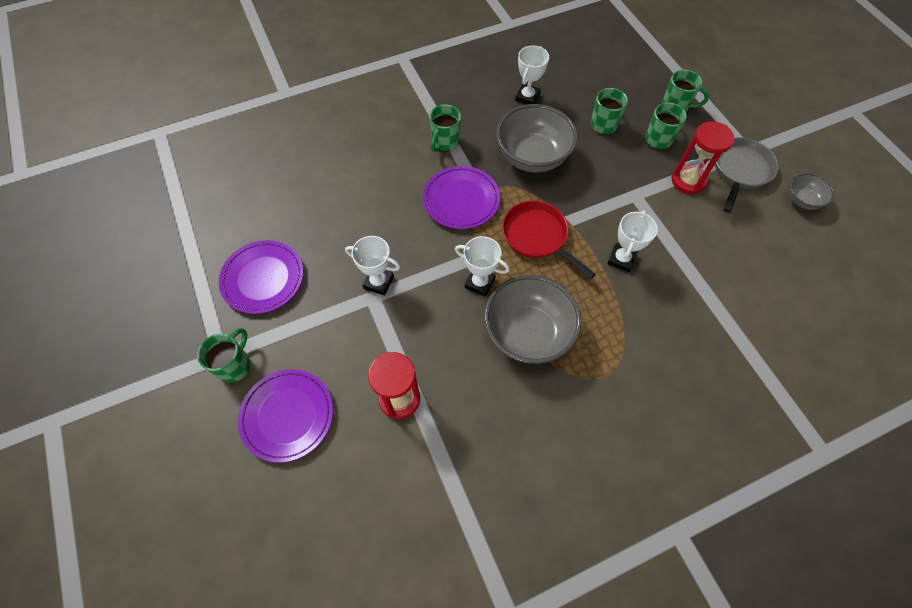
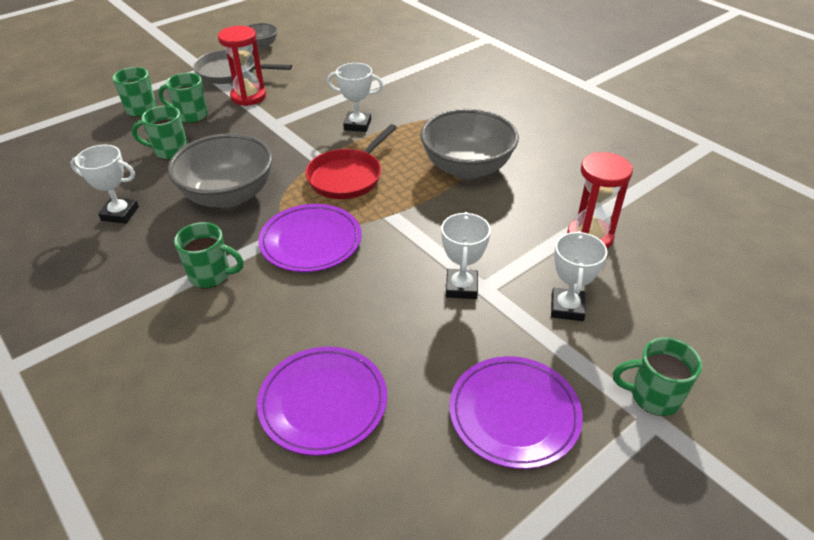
camera: 105 degrees left, 20 degrees down
purple plate [238,369,333,463] -> purple plate moved to [257,346,387,456]
white trophy [455,236,510,297] -> white trophy moved to [551,231,608,321]

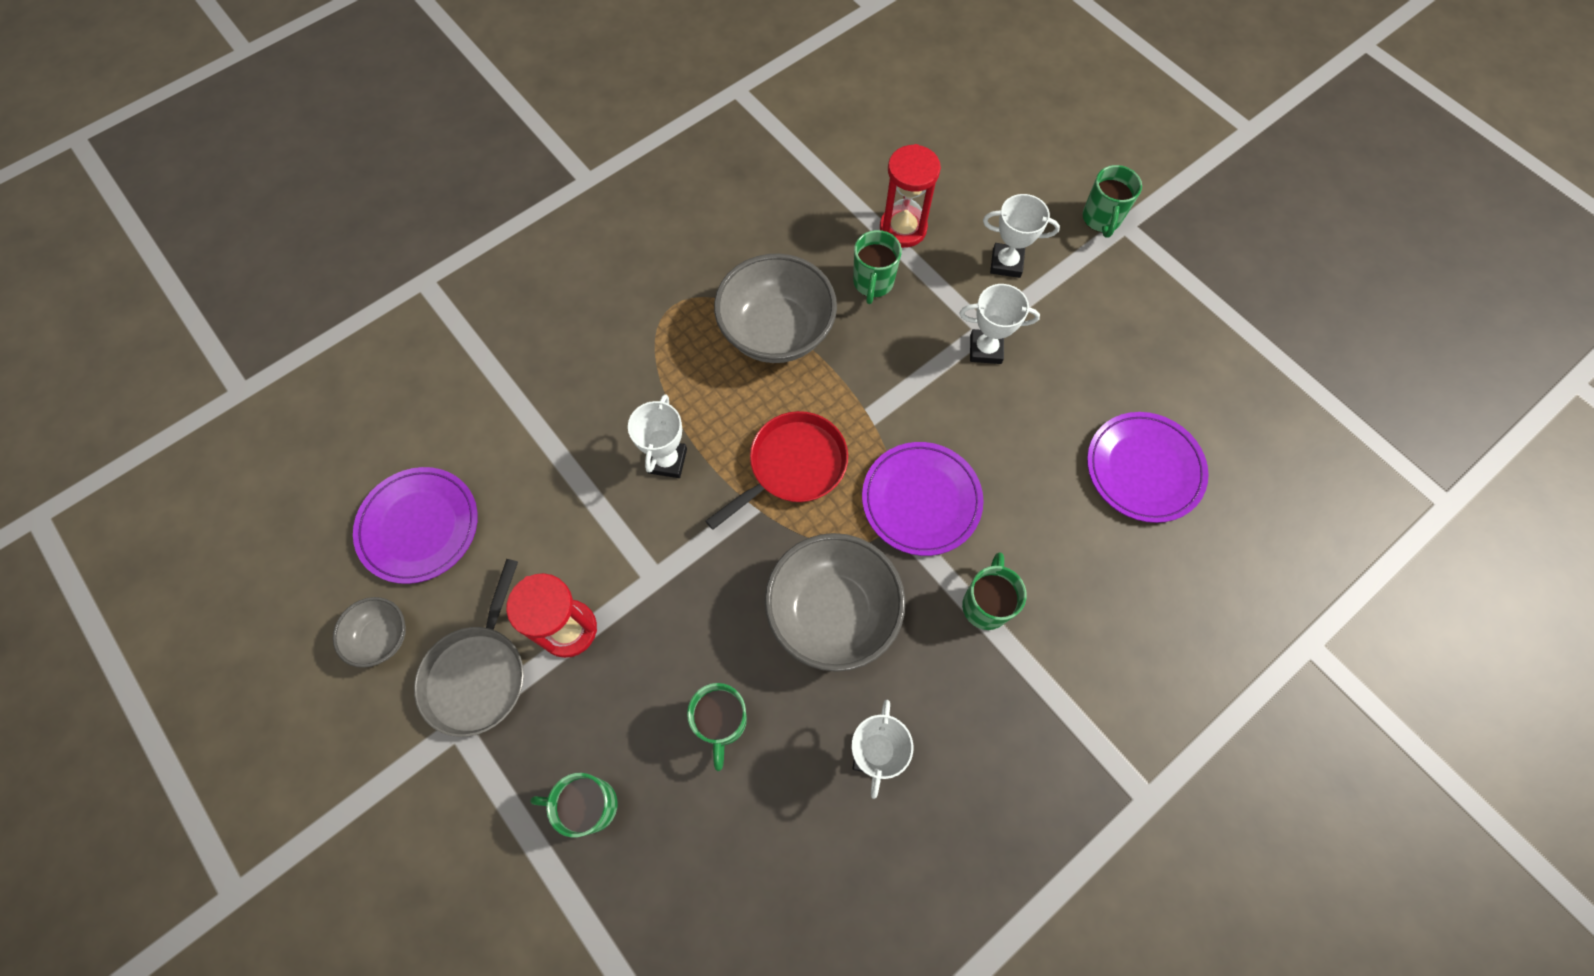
camera: 90 degrees left, 25 degrees up
green mug [158,73,208,123] -> green mug moved to [853,230,902,304]
red pan [305,124,397,199] -> red pan turned 75 degrees counterclockwise [706,411,848,530]
purple plate [450,356,583,469] -> purple plate moved to [353,467,478,584]

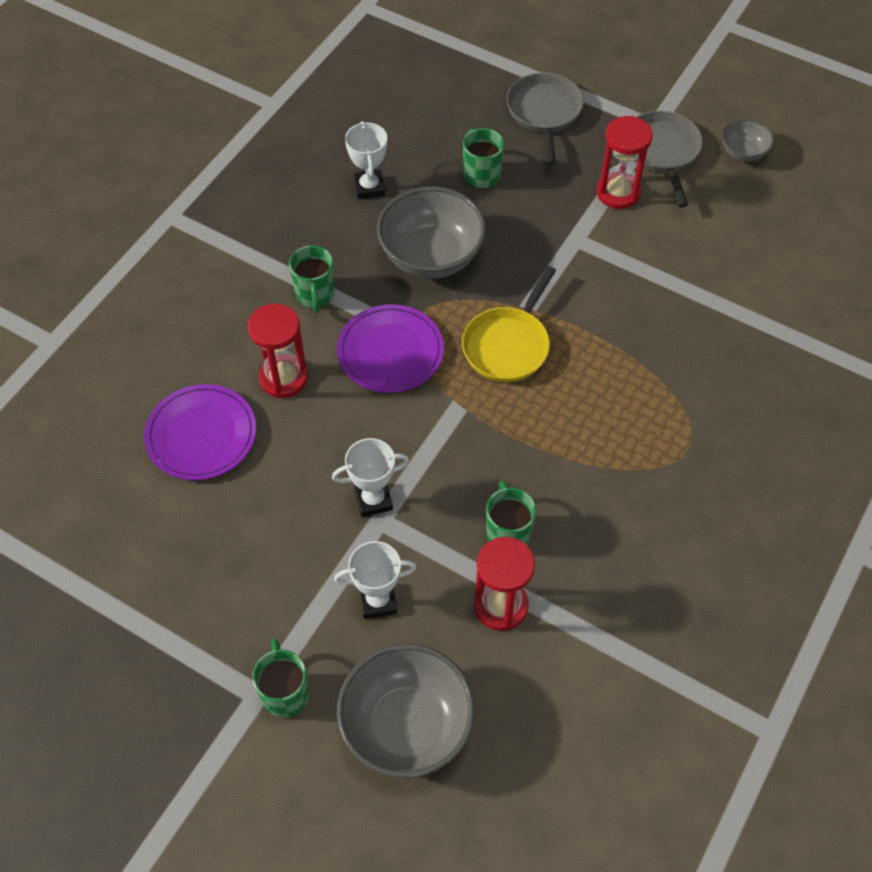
camera: 160 degrees right, 10 degrees down
purple plate [353,467,478,584] -> none
green mug [530,773,618,838] -> grey pan [507,73,584,165]
white trophy [628,394,687,478] -> none
red pan [706,411,848,530] -> yellow pan [462,266,556,382]
grey bowl [714,254,837,363] -> grey bowl moved to [337,644,475,778]
none -> red hourglass [248,304,308,398]

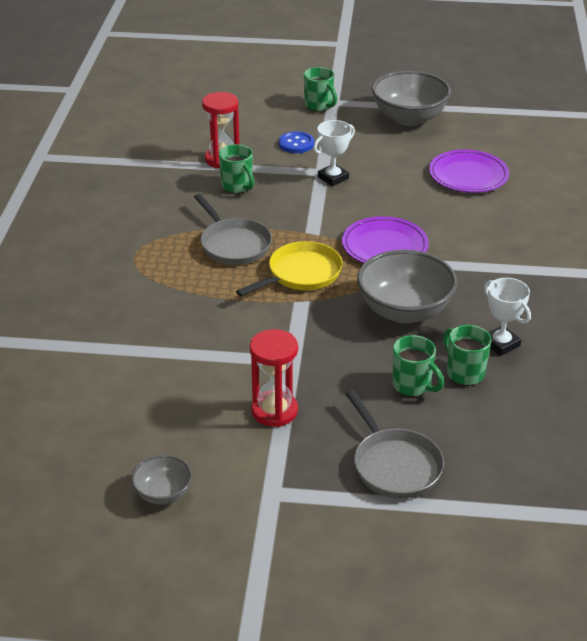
camera: 155 degrees right, 20 degrees down
red hourglass [248,304,308,398] -> none
green mug [289,245,335,313] -> green mug moved to [443,325,492,386]
white trophy [334,541,417,619] -> blue button [279,131,314,153]
grey bowl [337,644,475,778] -> grey bowl moved to [372,71,451,126]
yellow pan [462,266,556,382] -> yellow pan turned 45 degrees clockwise [236,241,343,296]
grey pan [633,111,703,207] -> grey pan moved to [194,194,272,265]

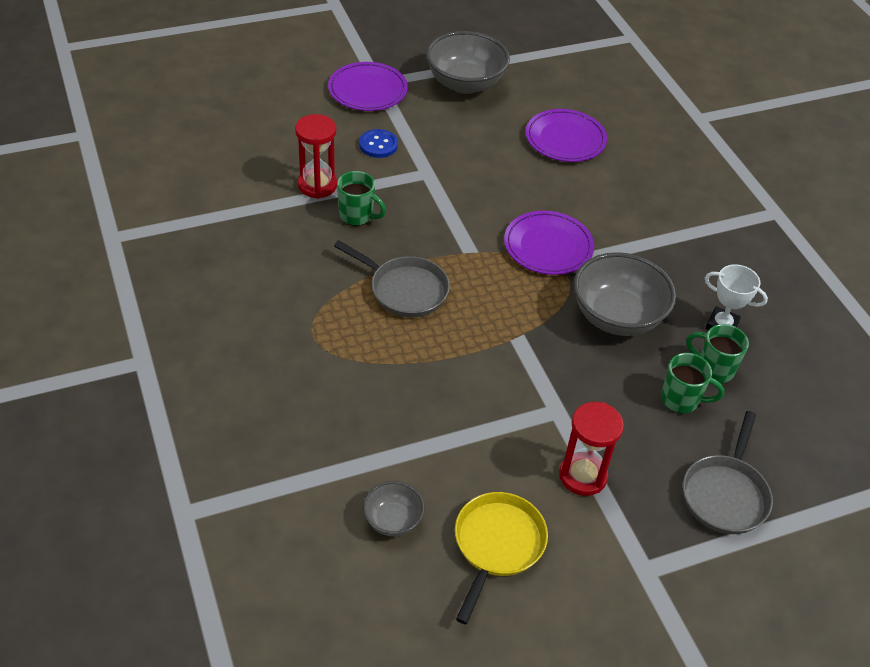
camera: 30 degrees left, 10 degrees up
grey bowl [131,455,192,505] -> grey bowl moved to [363,481,425,536]
yellow pan [236,241,343,296] -> yellow pan moved to [455,492,548,624]
green mug [304,67,337,111] -> purple plate [328,62,408,111]
white trophy [313,120,355,186] -> none
grey pan [346,390,444,499] -> grey pan turned 75 degrees clockwise [683,411,773,534]

